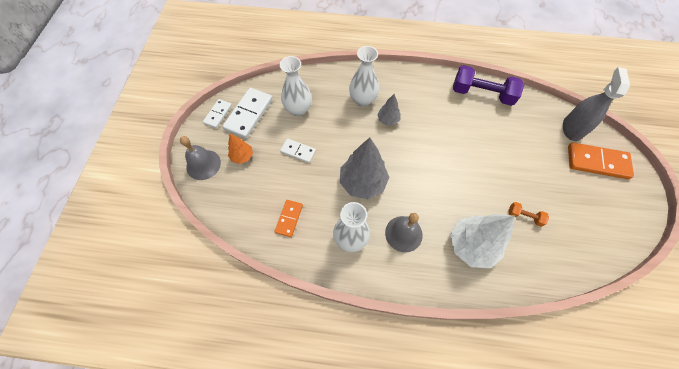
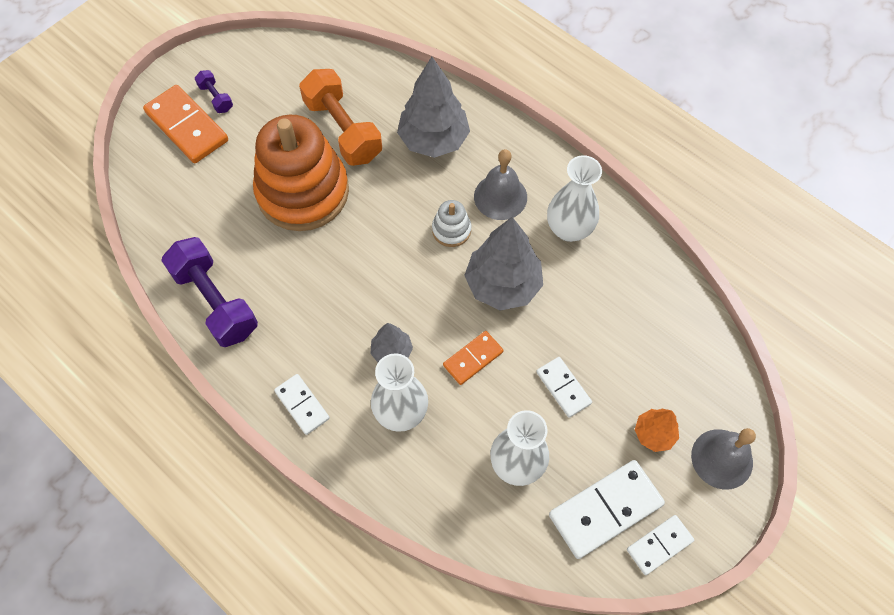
camera: 145 degrees left, 0 degrees up
orange domino [274,200,303,237] -> orange domino moved to [443,331,504,385]
white tree [450,214,515,268] -> grey tree [397,57,470,158]
orange dumbbell [508,202,549,227] -> orange dumbbell [299,69,382,166], size x2.15
grey spray bottle [563,67,630,141] -> none
none -> purple dumbbell [195,70,233,113]
none -> orange stacking toy [253,115,349,231]
none -> white domino [274,374,330,435]
none -> white stacking toy [432,200,471,247]

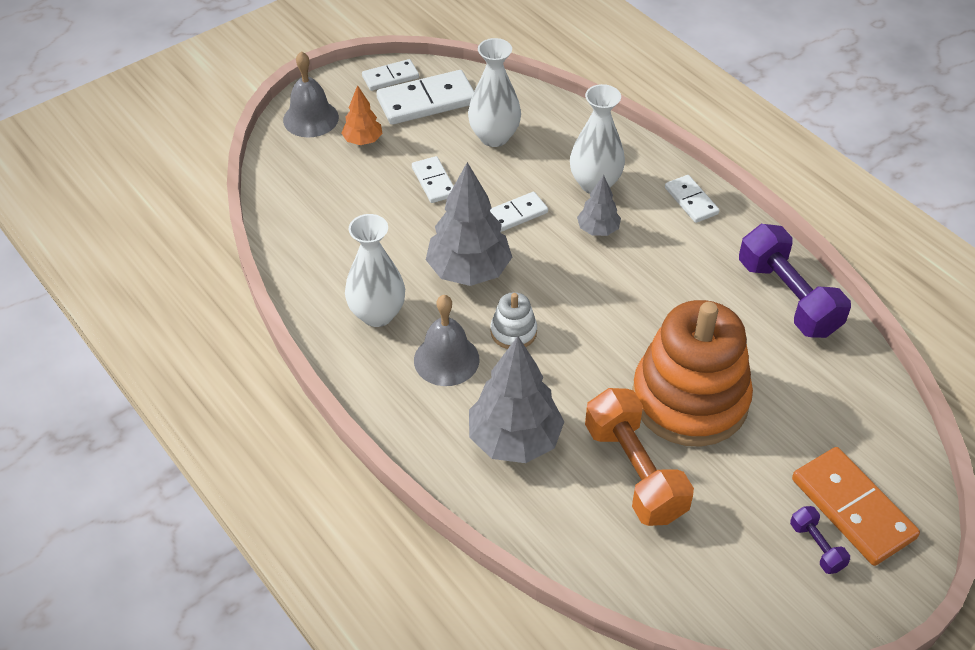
camera: 170 degrees left, 15 degrees down
orange domino [443,331,504,385] -> white domino [490,192,548,232]

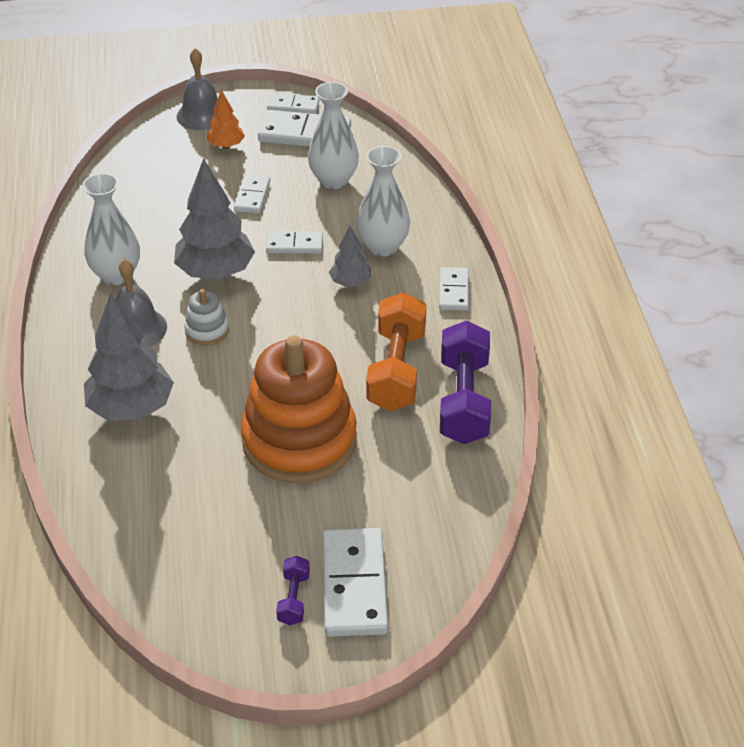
camera: 30 degrees right, 5 degrees down
orange dumbbell [585,388,694,526] -> orange dumbbell moved to [366,292,427,411]
orange domino [792,447,920,566] -> white domino [322,528,388,637]

